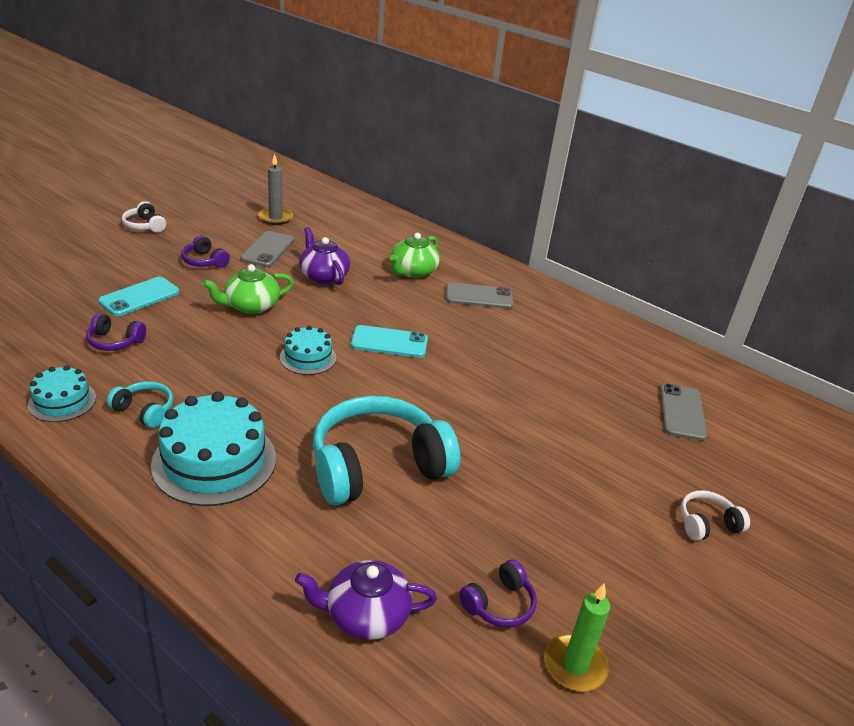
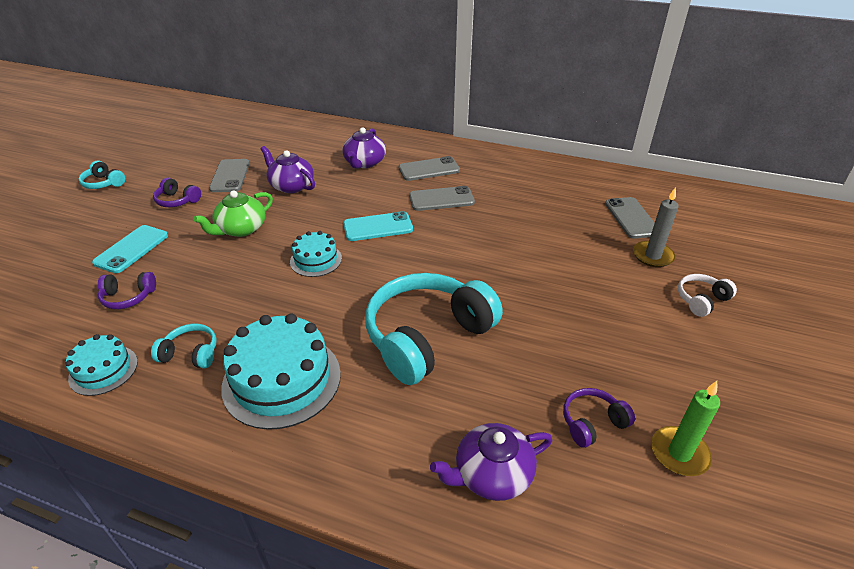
camera: 15 degrees left, 5 degrees up
white headphones [122,201,166,232] -> turquoise headphones [79,161,125,189]
grey candle [258,154,293,225] -> grey candle moved to [633,187,679,267]
green teapot [390,233,440,278] -> purple teapot [342,127,386,169]
purple headphones [459,560,537,628] -> purple headphones turned 150 degrees counterclockwise [563,388,635,448]
none -> grey phone [409,186,475,211]

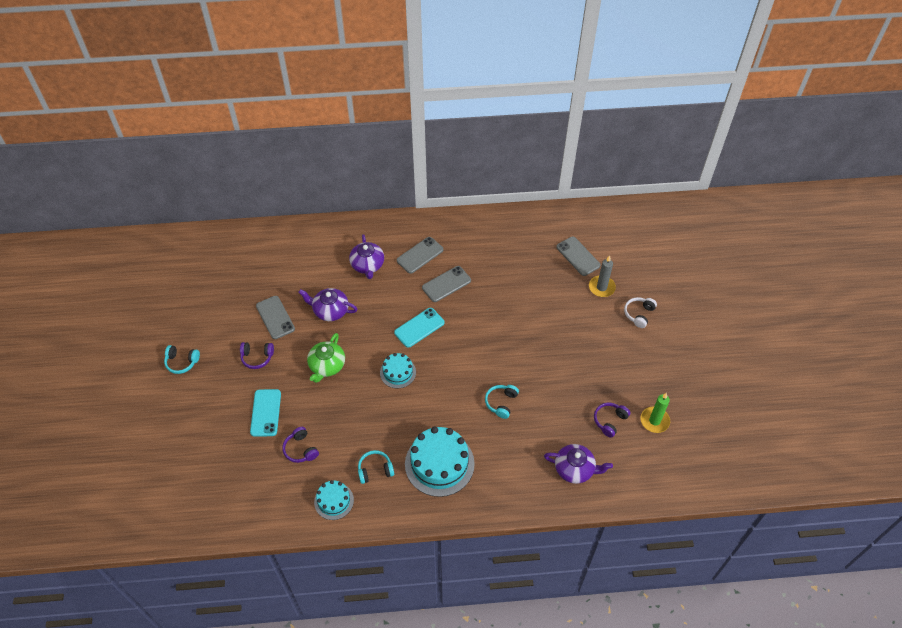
camera: 25 degrees left, 15 degrees up
purple headphones [98,272,156,309] -> purple headphones turned 90 degrees clockwise [282,427,319,463]
turquoise headphones [365,273,503,385] -> turquoise headphones [485,385,519,419], size x0.44
purple teapot [430,423,552,501] -> purple teapot turned 120 degrees counterclockwise [544,444,613,484]

